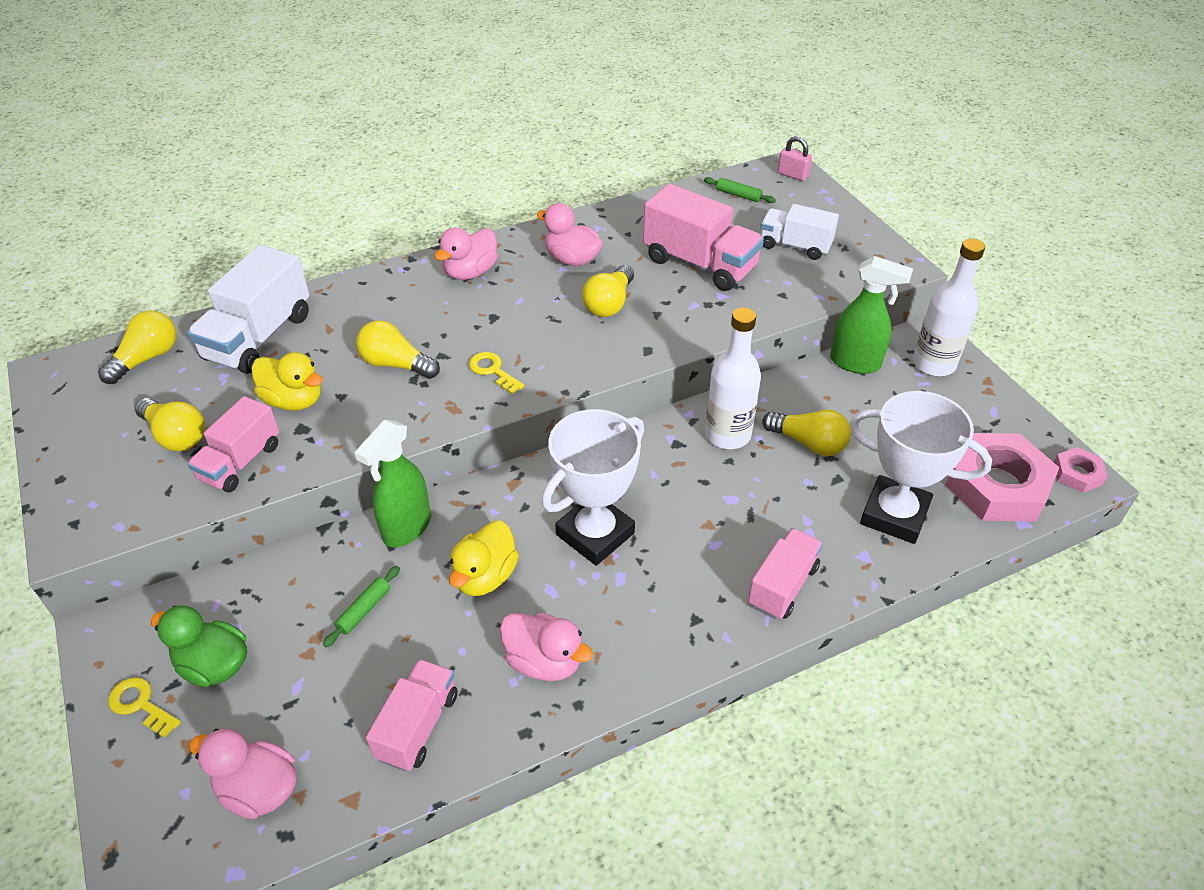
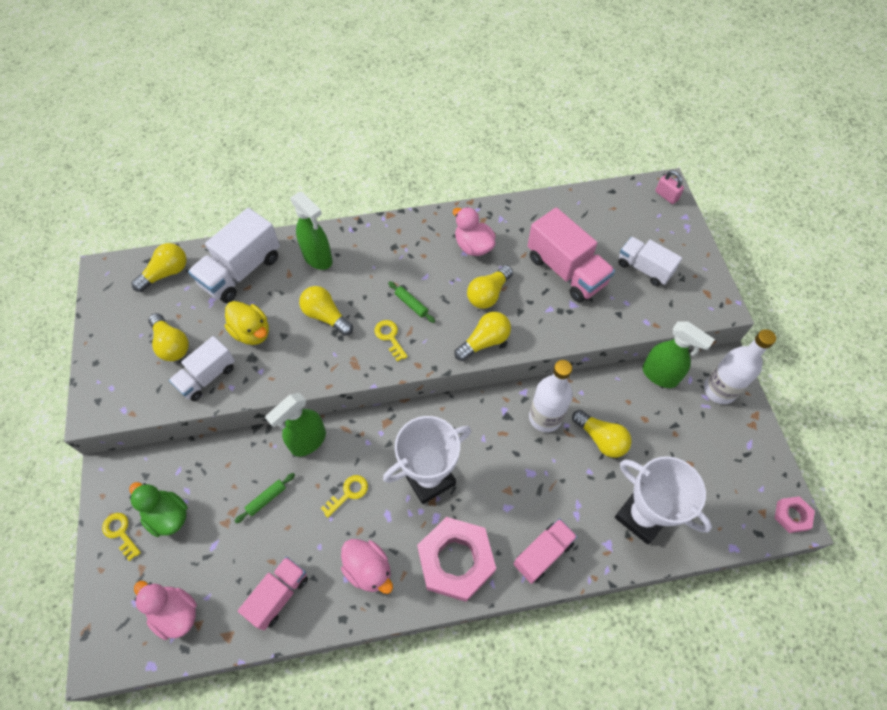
camera: 15 degrees right, 15 degrees up
pink truck [187,396,279,493] -> white truck [169,336,235,401]
pink duck [434,227,498,280] -> none
yellow duck [449,521,519,596] -> yellow key [321,475,368,518]
green rolling pin [704,177,776,203] -> green rolling pin moved to [388,281,435,323]
pink nut [945,433,1060,521] -> pink nut moved to [417,517,496,602]
none -> green spray bottle [290,191,333,270]
none -> yellow light bulb [455,312,511,361]

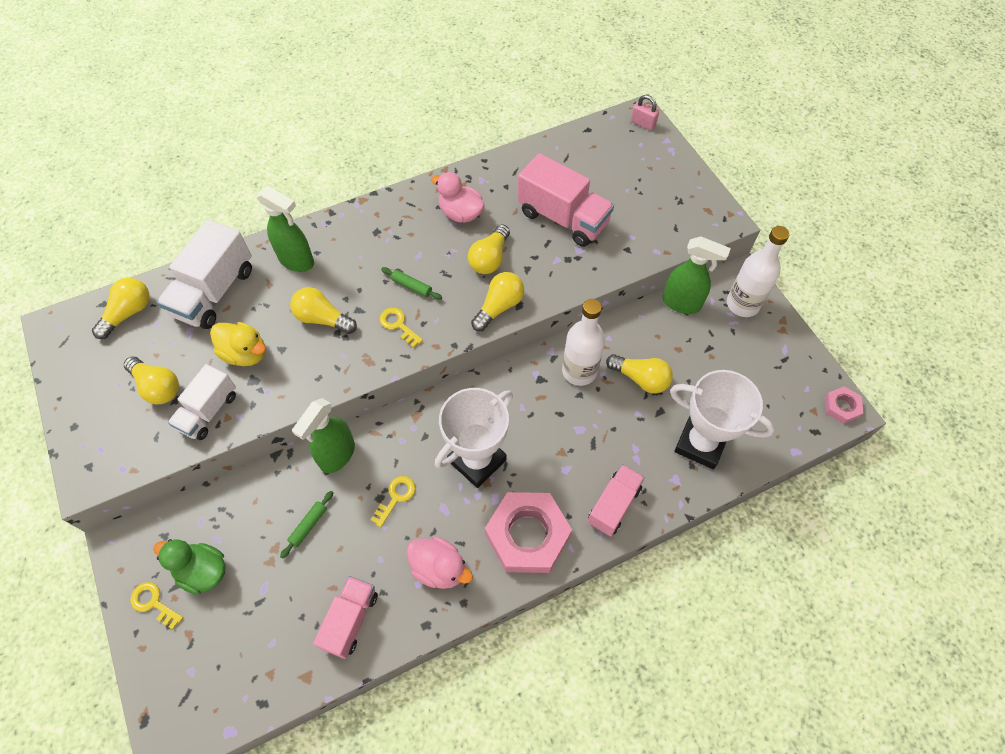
camera: 15 degrees left, 0 degrees up
pink duck [134,581,197,640] -> none
white truck [618,237,682,286] -> none

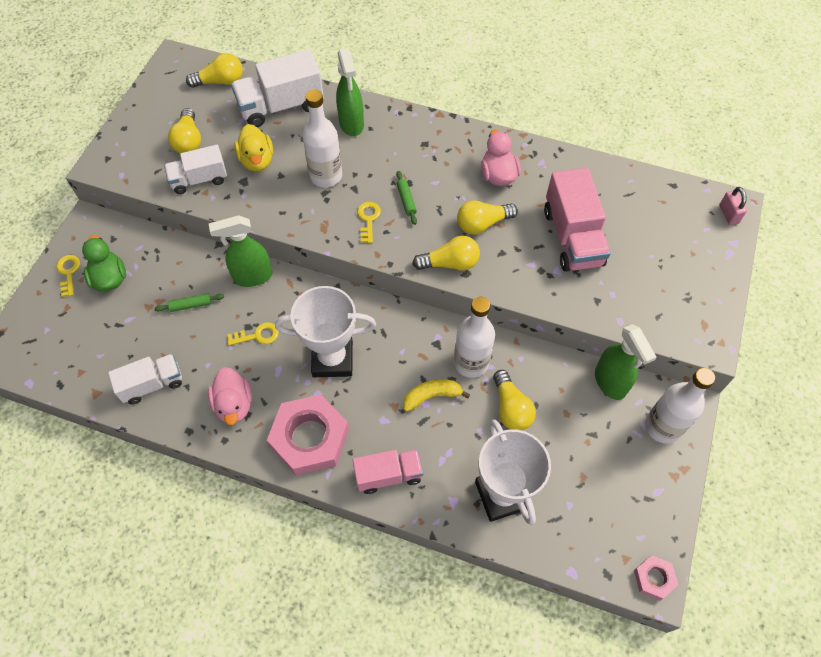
camera: 45 degrees right, 0 degrees up
yellow light bulb [290,287,357,334] -> white bottle [302,89,342,187]
pink truck [313,576,378,659] -> white truck [108,354,182,405]
none -> yellow banana [403,379,470,412]

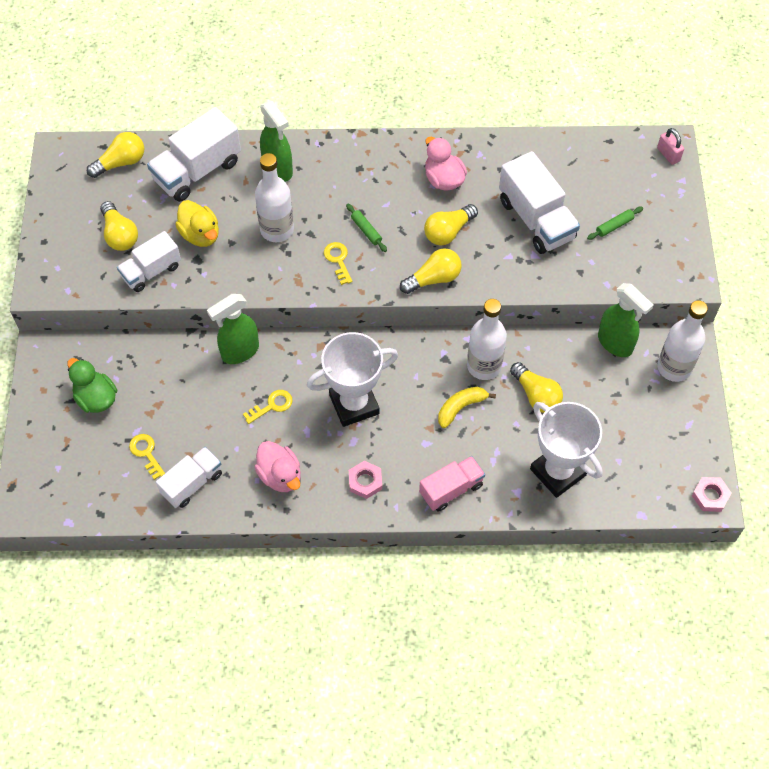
camera: 20 degrees left, 0 degrees up
yellow key [56,255,80,297] -> yellow key moved to [129,434,165,480]
green rolling pin [154,293,224,312] -> green rolling pin moved to [587,207,643,240]
pink nut [267,394,349,476] -> pink nut [349,461,382,499], size x0.48
pink truck [544,168,611,272] -> white truck [499,151,580,254]

